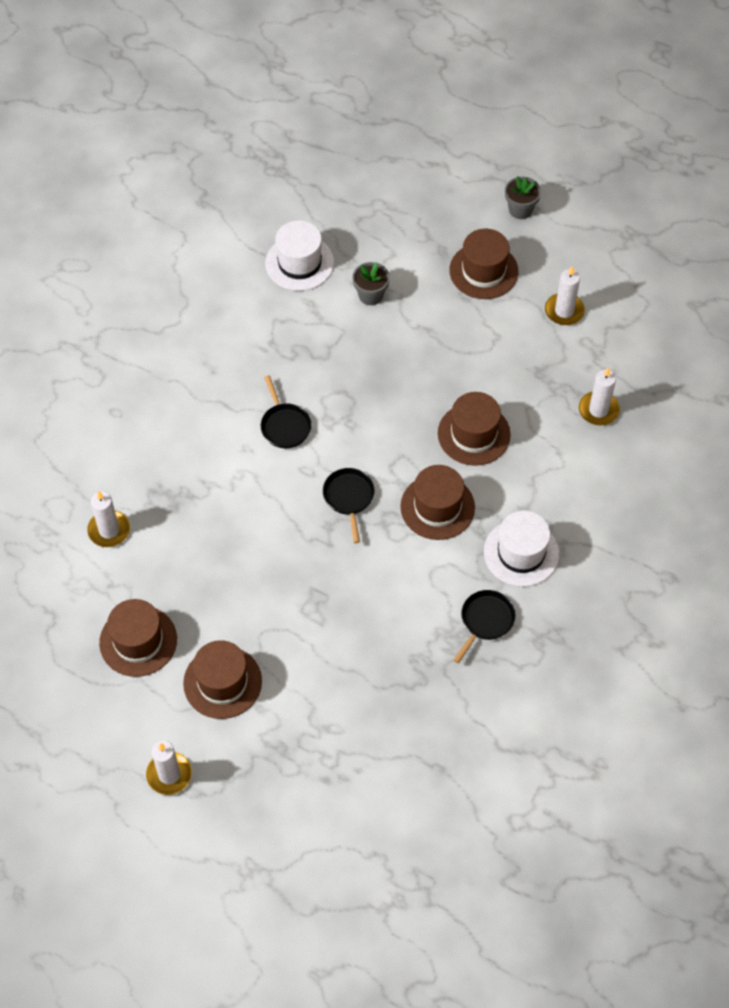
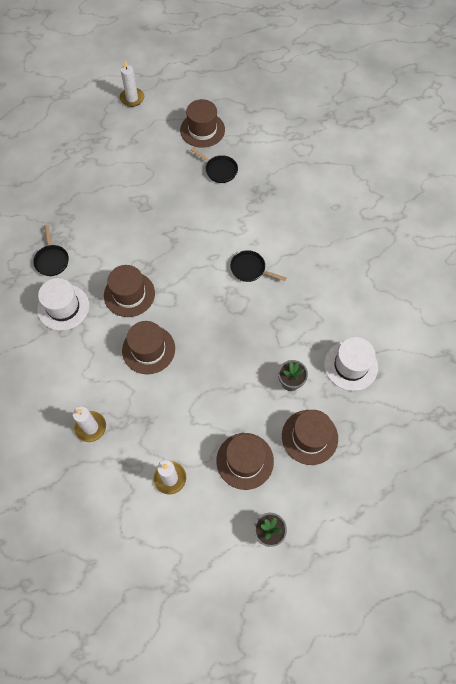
camera: 135 degrees right, 5 degrees up
white candle [87,491,130,547] -> none
brown hat [183,640,262,719] -> brown hat moved to [282,410,338,465]
black pan [323,468,375,543] -> black pan moved to [191,148,238,183]

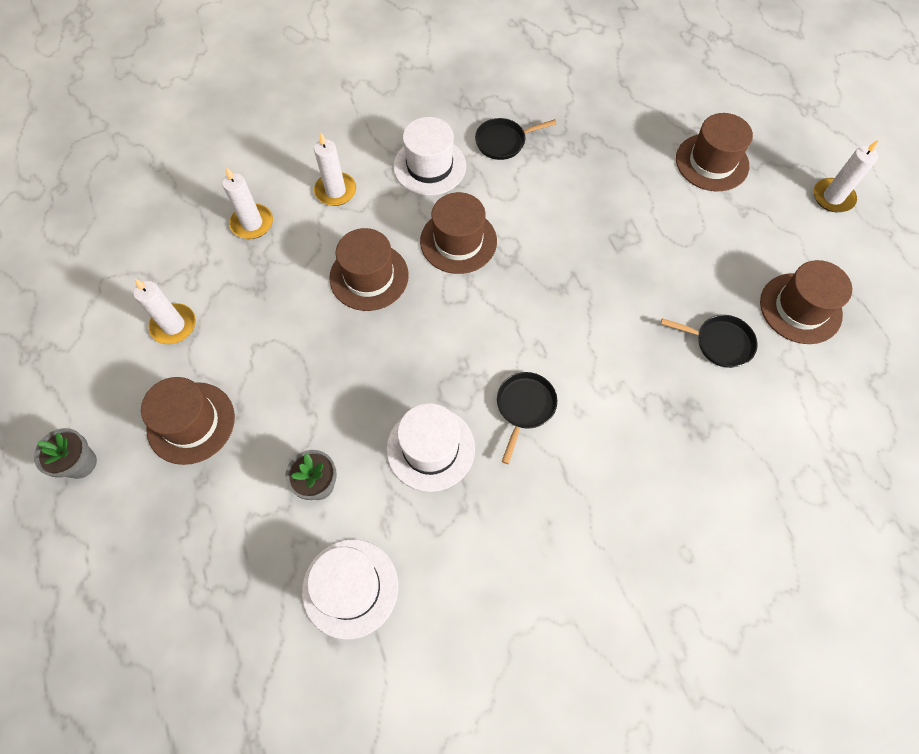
camera: 85 degrees right, 0 degrees up
black pan [191,148,238,183] -> black pan turned 105 degrees counterclockwise [661,315,758,368]
brown hat [282,410,338,465] -> brown hat moved to [676,113,753,191]
none -> white candle [314,133,356,206]
none -> white hat [387,403,475,492]

